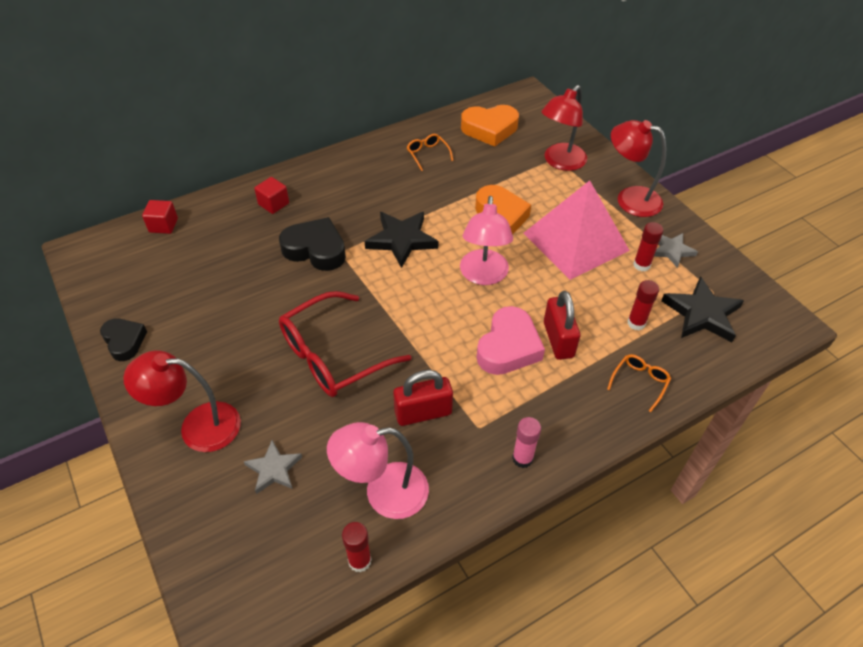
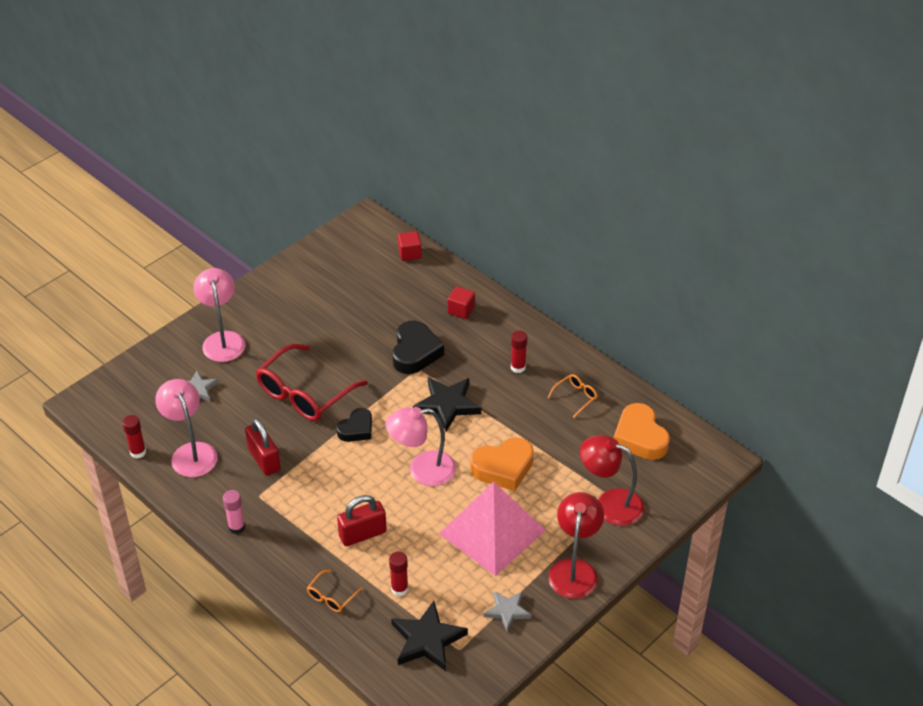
camera: 75 degrees right, 5 degrees down
black heart [100,318,147,361] -> black heart moved to [336,408,372,442]
red lamp [123,350,241,452] -> pink lamp [193,268,245,362]
red glasses [279,291,411,397] -> red glasses turned 90 degrees counterclockwise [256,344,368,421]
pink heart [476,306,545,375] -> none
orange glasses [607,354,671,412] -> orange glasses turned 105 degrees clockwise [307,570,363,612]
red glue stick [633,222,663,271] -> red glue stick moved to [511,331,527,373]

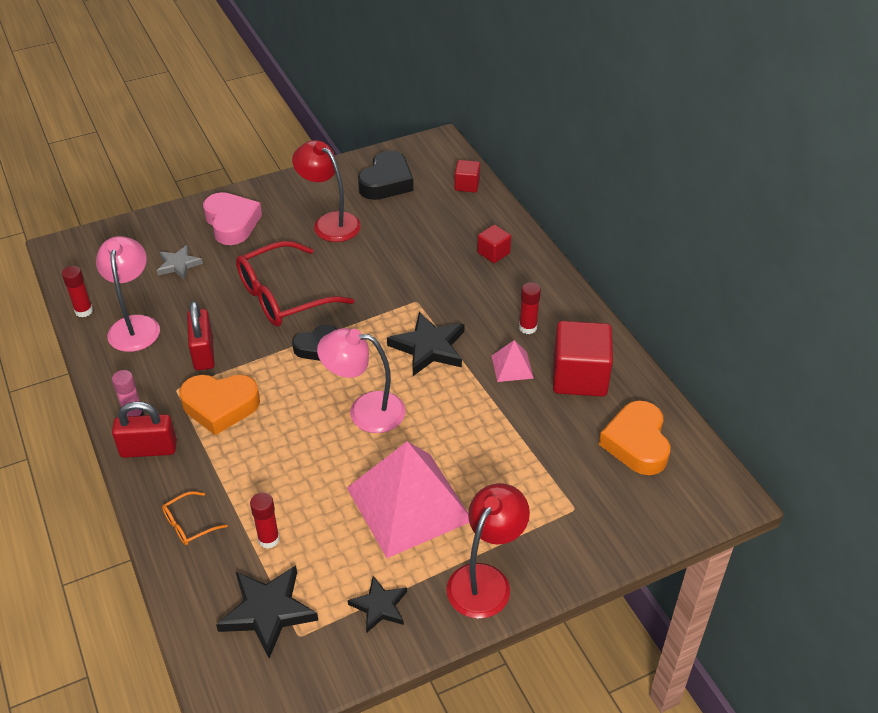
camera: 20 degrees right, 0 degrees up
pink lamp [193,268,245,362] -> pink heart [203,192,262,245]
red padlock [337,495,387,546] -> red padlock moved to [112,401,177,458]
black heart [392,320,444,374] -> black heart moved to [358,151,413,200]
orange heart [470,437,534,491] -> orange heart moved to [179,375,260,435]
grey star [484,590,531,632] -> black star [348,576,407,633]
orange glasses [548,374,597,418] -> red cube [553,321,613,397]
red lamp [580,435,644,526] -> red lamp moved to [292,140,361,242]
none -> pink pyramid [491,340,534,382]

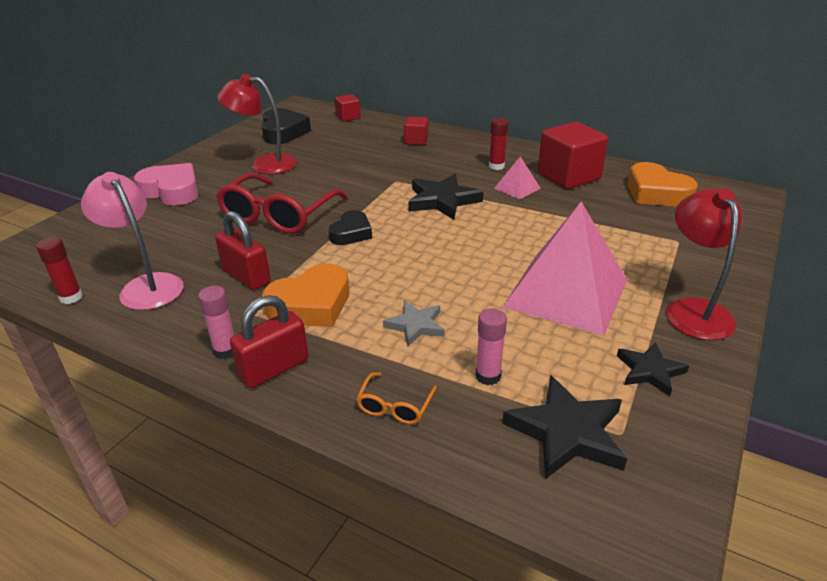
camera: 35 degrees left, 10 degrees down
grey star [157,245,203,280] -> grey star moved to [383,301,444,346]
red glue stick [250,493,280,548] -> pink glue stick [475,308,507,385]
pink lamp [317,328,406,433] -> none

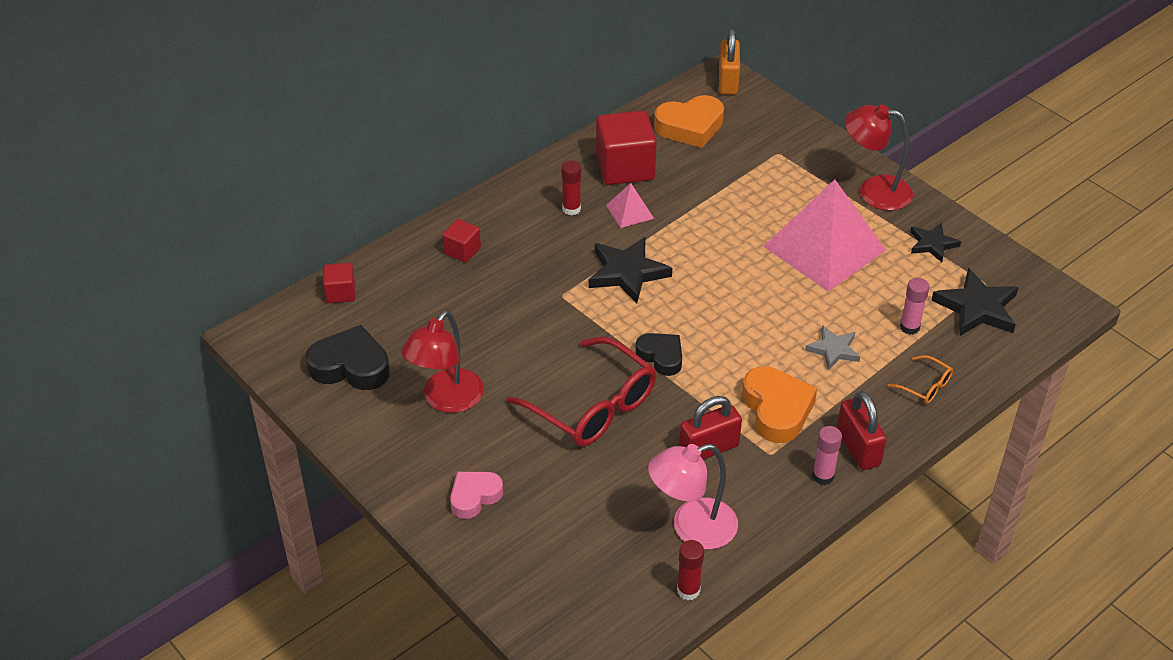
camera: 70 degrees left, 10 degrees up
pink heart [134,163,199,206] -> pink heart [450,472,503,519], size x0.65
none -> orange padlock [719,29,740,95]

